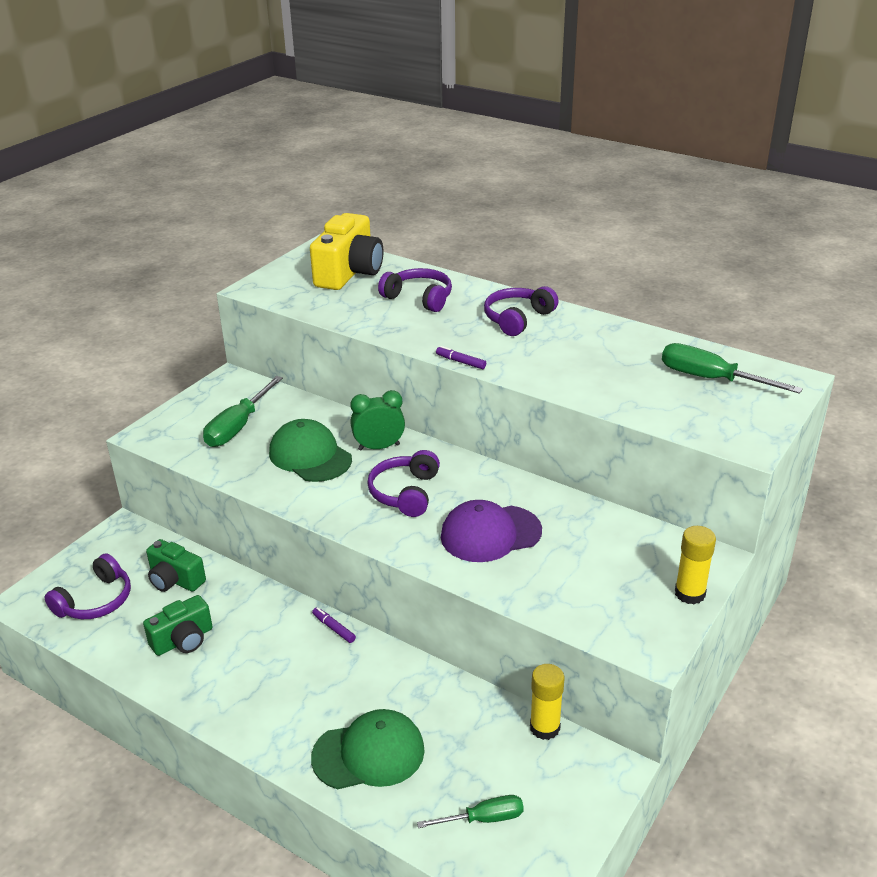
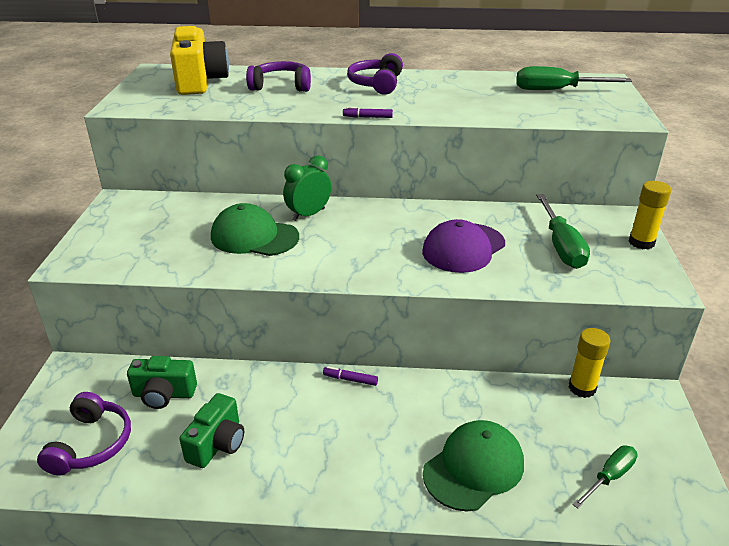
camera: 30 degrees left, 0 degrees up
green screwdriver [203,376,283,447] -> green screwdriver moved to [536,194,590,269]
purple headphones [367,450,440,517] -> none

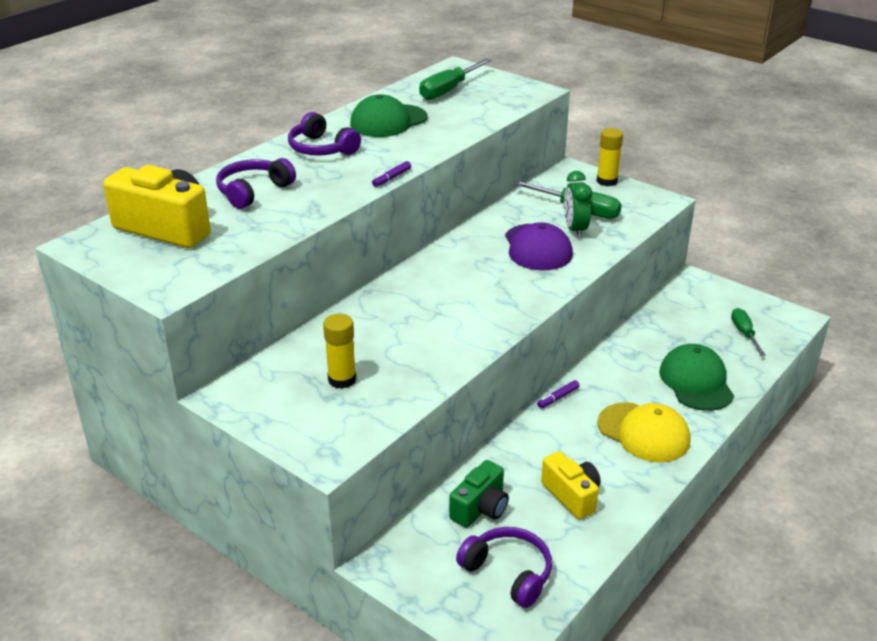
camera: 55 degrees left, 0 degrees up
green camera [179,393,244,468] -> yellow camera [541,451,601,519]
green cap [211,203,299,256] -> green cap moved to [350,94,428,137]
green clock [283,156,331,221] -> green clock moved to [564,171,592,238]
yellow glue stick [569,328,610,398] -> yellow glue stick moved to [323,314,356,389]
none -> yellow cap [597,402,690,462]

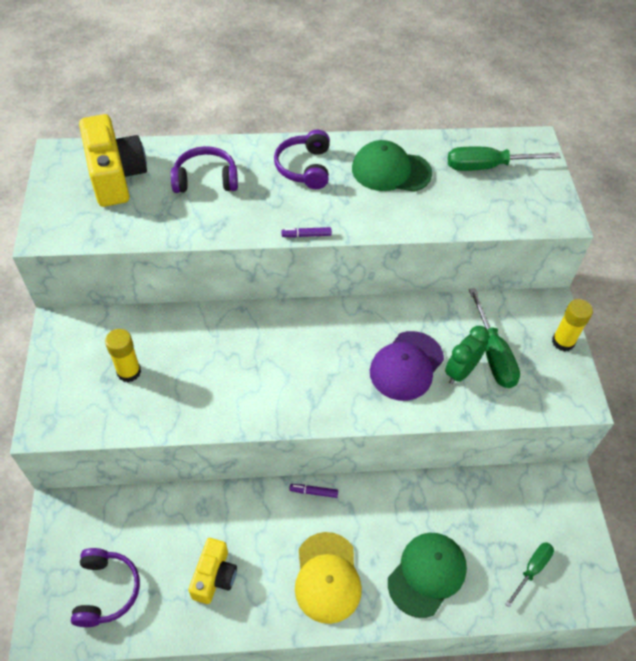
camera: 45 degrees right, 20 degrees up
green camera [449,460,509,528] -> none

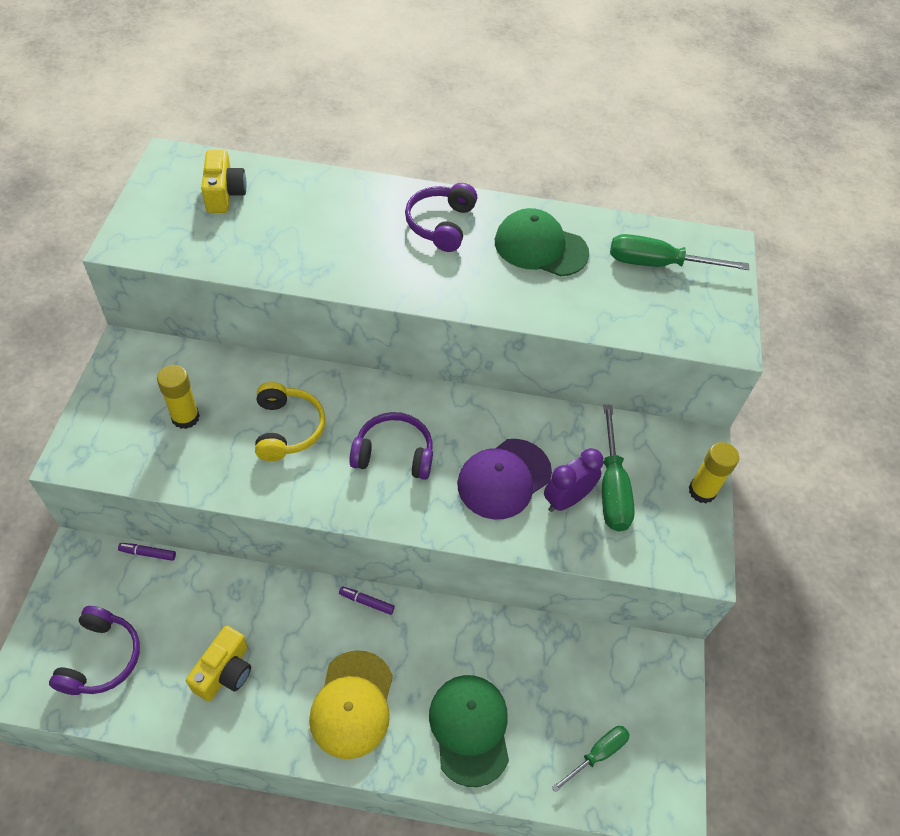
camera: 10 degrees right, 0 degrees up
yellow camera [79,114,147,207] -> yellow camera [201,150,247,213], size x0.61
purple headphones [171,146,238,193] -> purple headphones moved to [349,412,433,480]
purple marker [282,227,332,237] -> purple marker moved to [118,543,176,561]
green cap [388,533,467,618] -> green cap turned 60 degrees counterclockwise [429,675,509,787]
green clock [445,326,489,384] -> purple clock [544,448,604,512]
none -> yellow headphones [255,382,326,461]

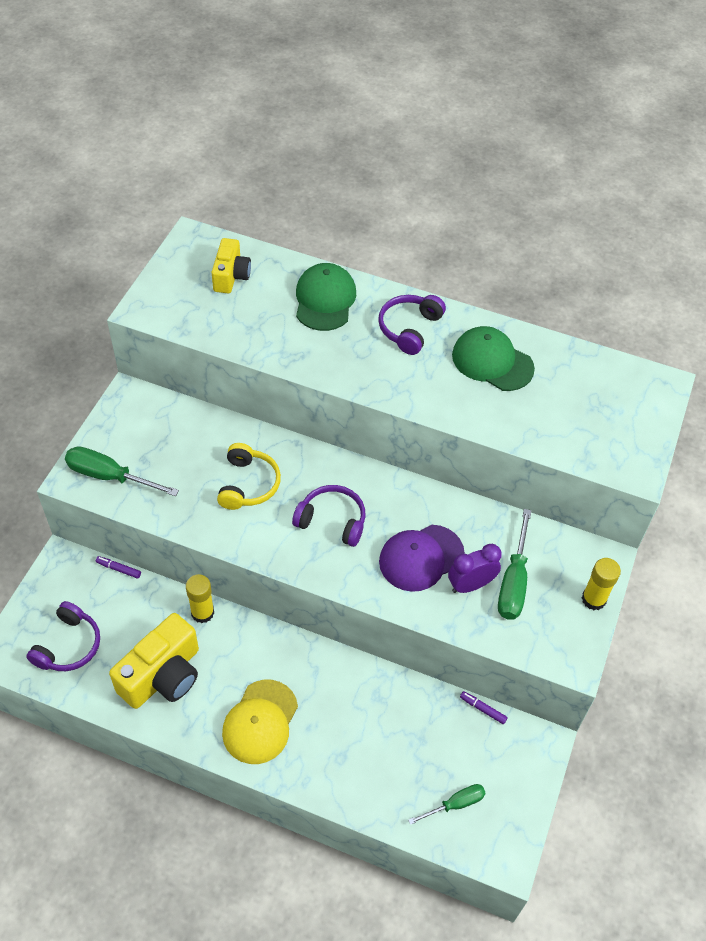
camera: 15 degrees right, 0 degrees up
yellow glue stick [157,365,200,429] -> yellow glue stick moved to [186,574,214,623]
yellow camera [186,626,251,701] -> yellow camera [109,613,199,709], size x1.63
purple marker [339,586,395,615] -> purple marker moved to [460,691,508,724]
green cap [429,675,509,787] -> green cap moved to [296,263,356,331]
green screwdriver [610,234,749,270] -> green screwdriver moved to [65,446,179,496]

